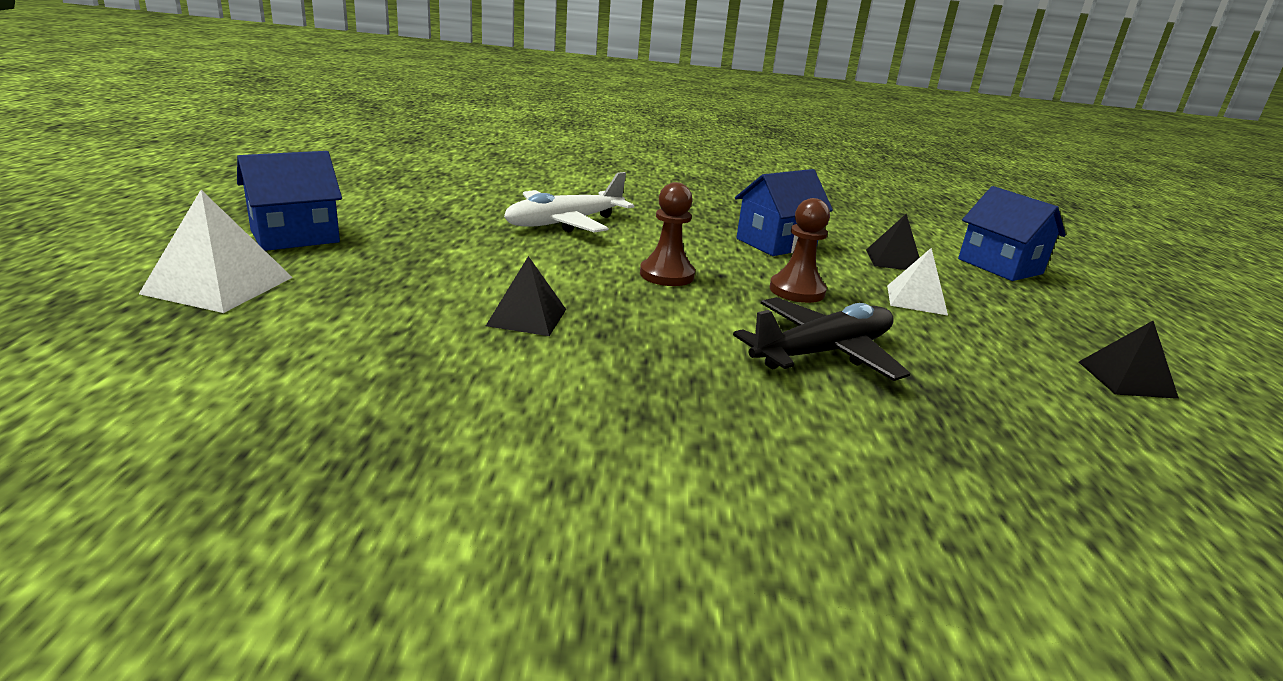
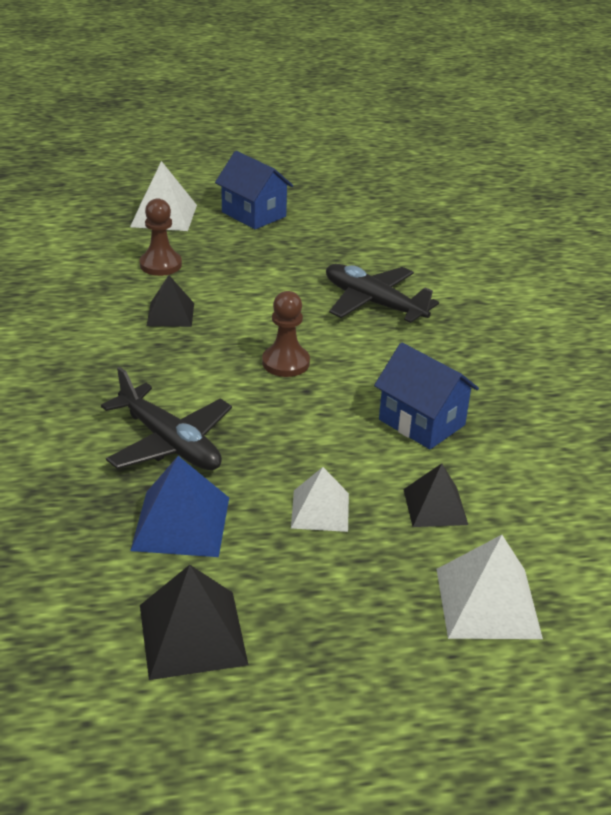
camera: 80 degrees right, 10 degrees up
white plane [504,172,634,233] -> black plane [326,264,439,323]
brown pawn [770,198,830,303] -> brown pawn moved to [140,199,182,276]
blue house [958,186,1066,281] -> white pyramid [436,535,543,639]
black pyramid [1079,321,1179,399] -> black pyramid [140,565,248,680], size x1.50
none -> blue pyramid [130,456,229,557]

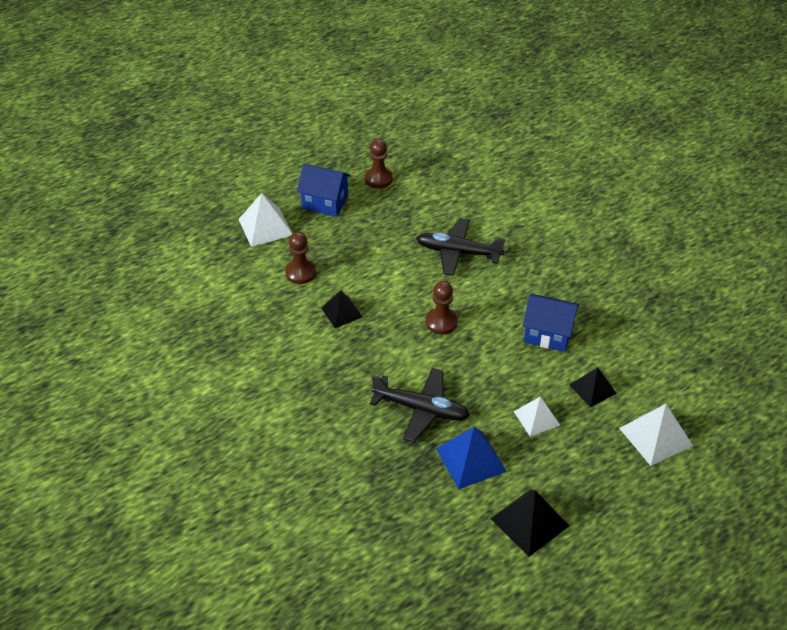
camera: 25 degrees left, 10 degrees up
none -> brown pawn [365,139,393,188]

